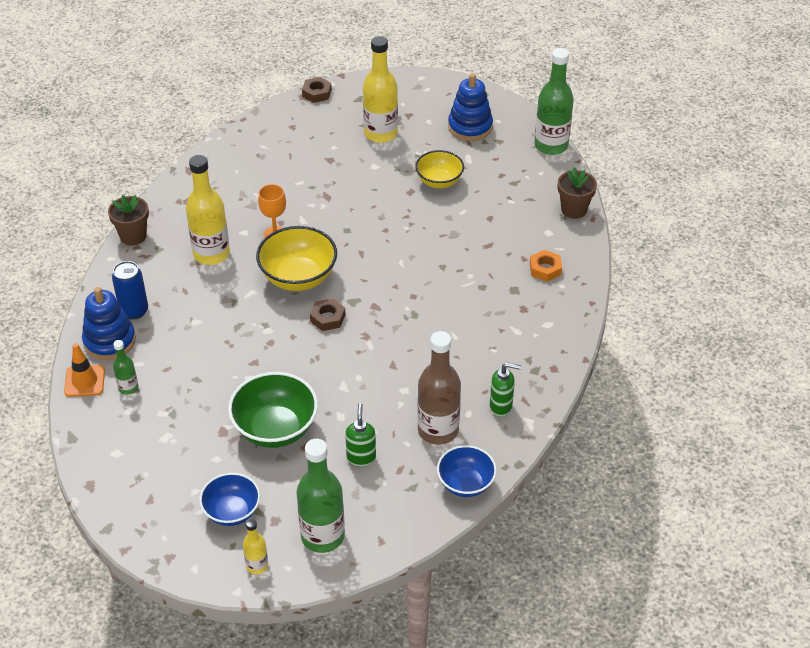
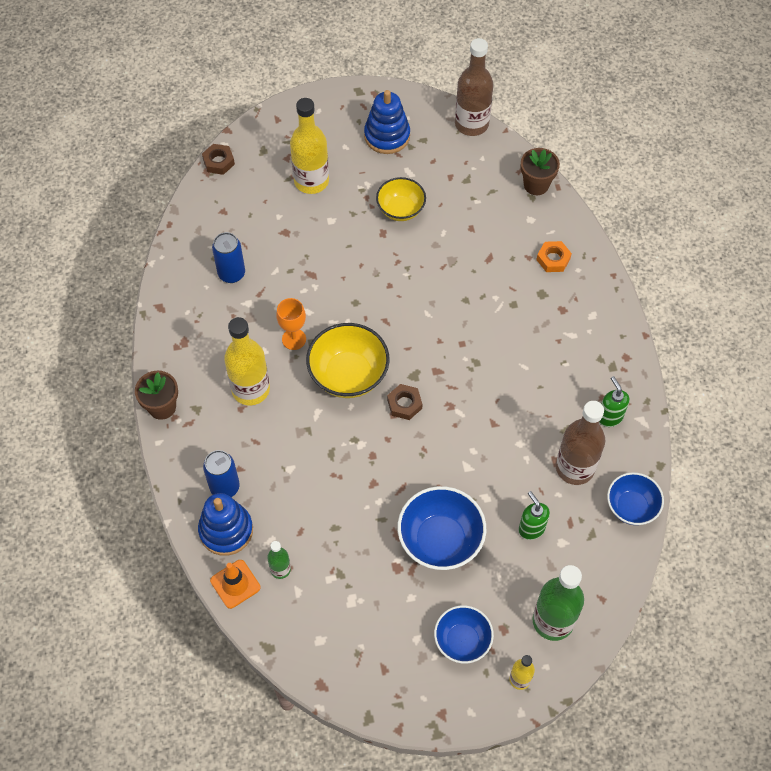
camera: 30 degrees left, 15 degrees up
green bowl [228,372,318,448] -> blue bowl [397,486,486,570]
green soap dispenser [490,363,521,417] -> green soap dispenser turned 90 degrees counterclockwise [599,376,630,427]
green bottle [534,48,574,155] -> brown bottle [455,38,493,136]
none -> blue can [212,232,245,283]

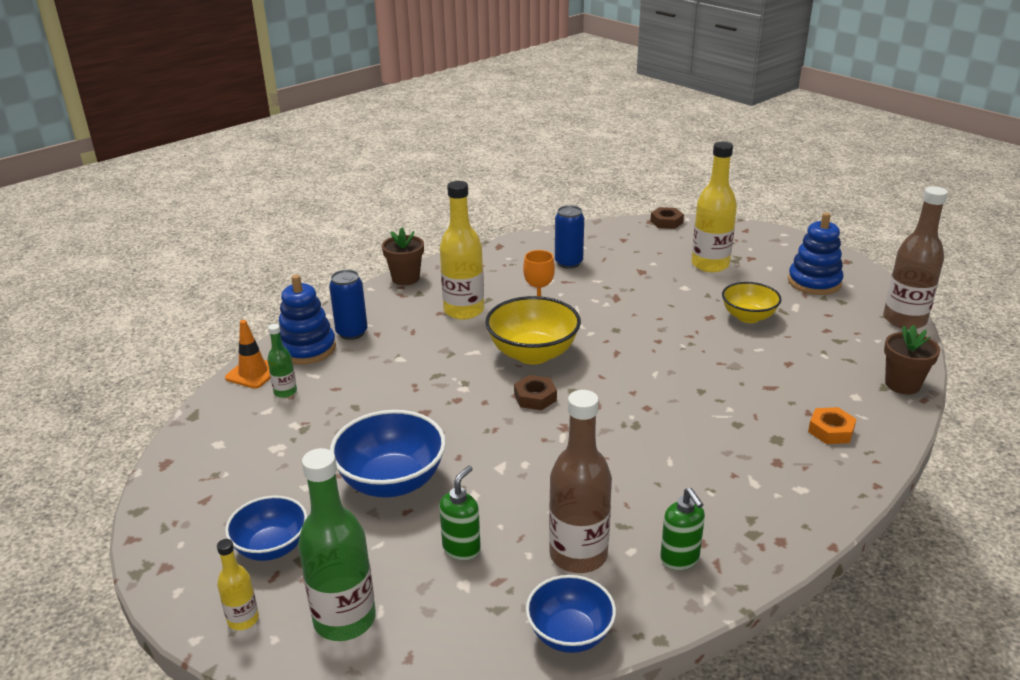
camera: 60 degrees right, 30 degrees down
green soap dispenser [599,376,630,427] -> green soap dispenser turned 120 degrees clockwise [660,488,705,570]

